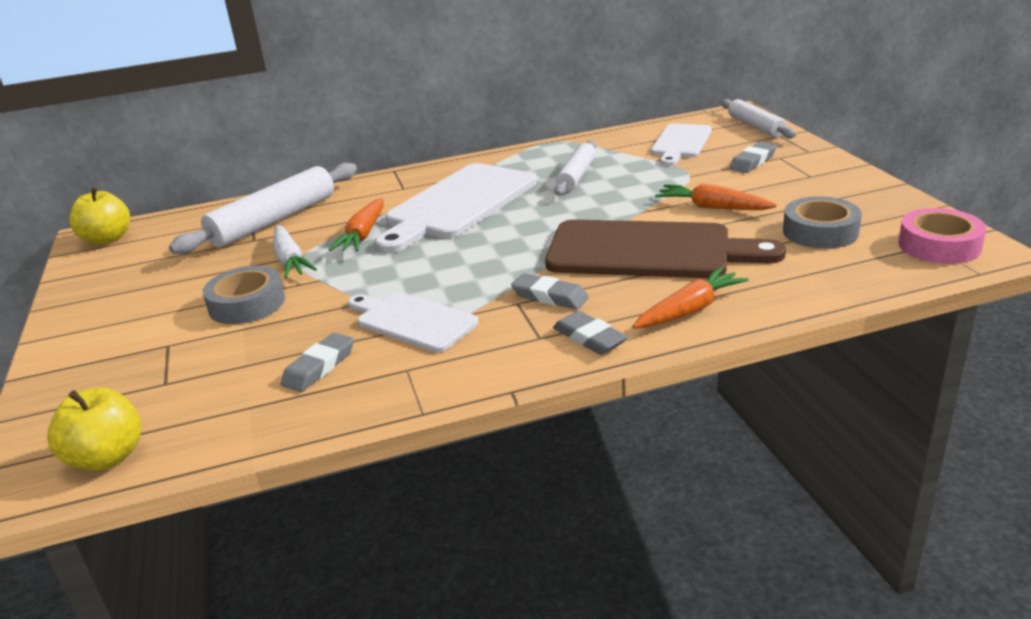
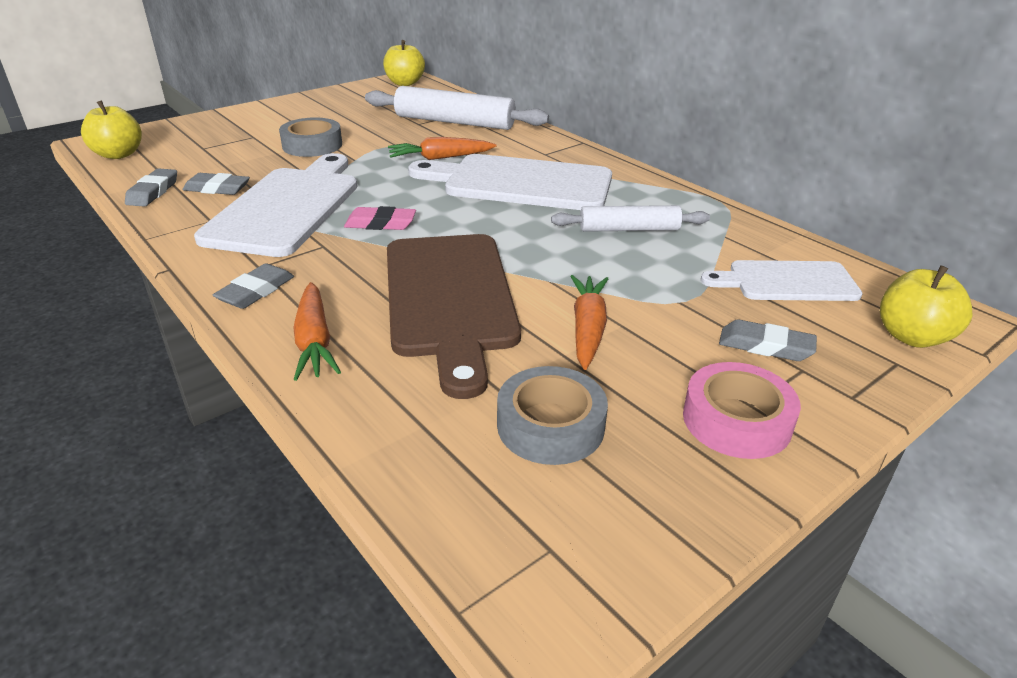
camera: 65 degrees right, 5 degrees up
white carrot [273,225,317,279] -> none
white cutting board [348,292,479,353] -> white cutting board [194,153,358,257], size x1.71
grey eraser [511,273,589,309] -> grey eraser moved to [125,168,177,207]
orange carrot [632,267,749,329] -> orange carrot turned 45 degrees clockwise [293,282,341,381]
white rolling pin [721,99,796,139] -> yellow apple [880,265,973,348]
pink tape [898,208,987,264] -> pink tape moved to [683,362,801,459]
none -> pink eraser [344,206,416,230]

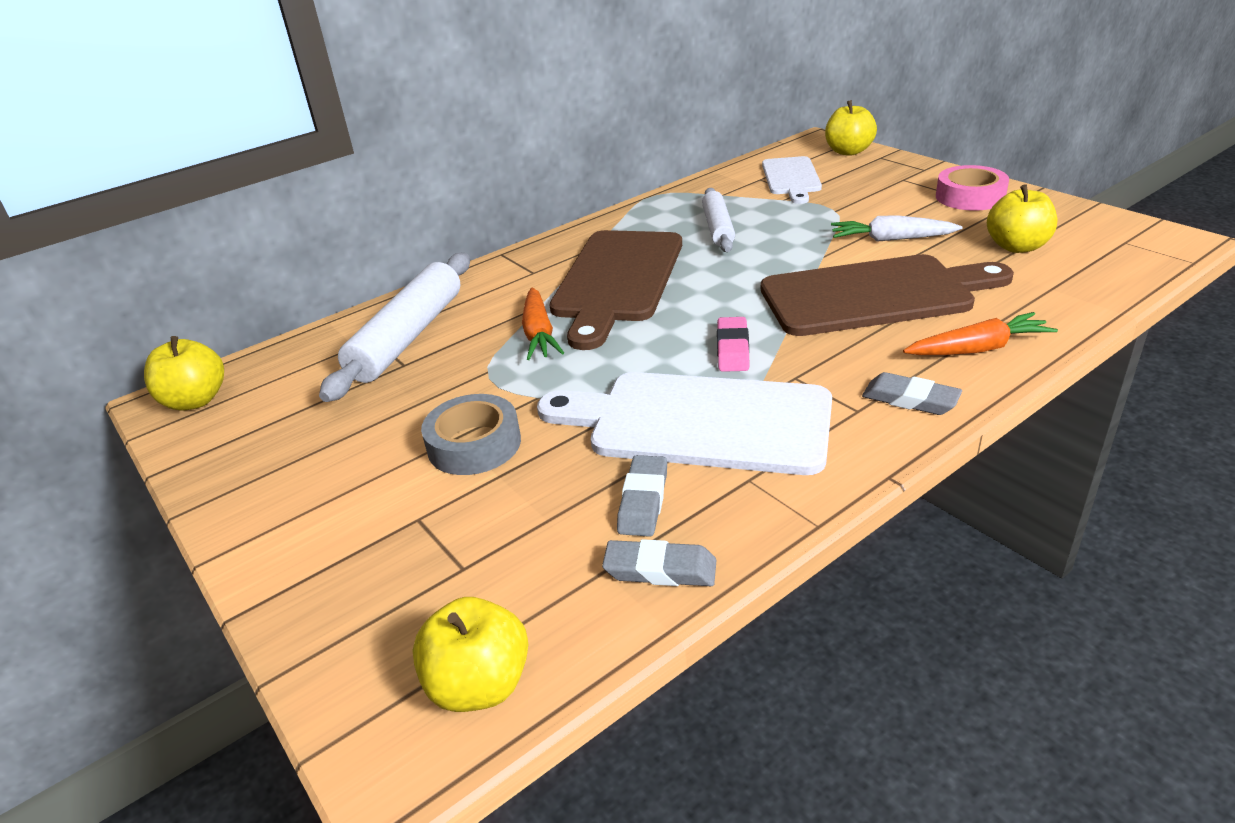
camera: 85 degrees left, 0 degrees up
white cutting board [408,154,612,210] -> brown cutting board [550,230,682,350]
grey tape [497,366,608,465] -> yellow apple [987,184,1057,253]
orange carrot [570,275,608,370] -> white carrot [831,215,963,242]
grey eraser [719,319,817,361] -> none

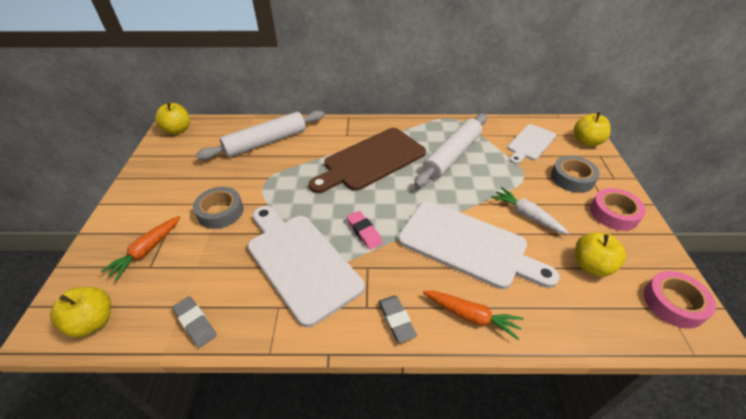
camera: 35 degrees right, 10 degrees up
orange carrot [522,288,564,360] -> orange carrot moved to [101,216,180,281]
grey eraser [617,455,667,537] -> none
white rolling pin [702,188,735,252] -> white rolling pin [414,114,487,188], size x1.63
pink eraser [717,317,749,372] -> pink eraser turned 75 degrees counterclockwise [347,211,383,250]
brown cutting board [761,254,1014,336] -> white cutting board [398,201,560,289]
none -> grey tape [551,156,600,193]
none -> pink tape [644,271,716,329]

